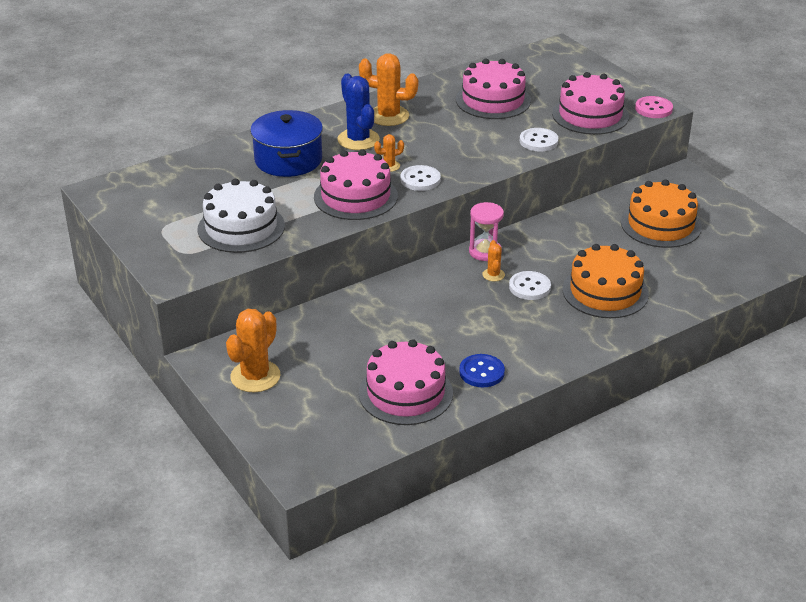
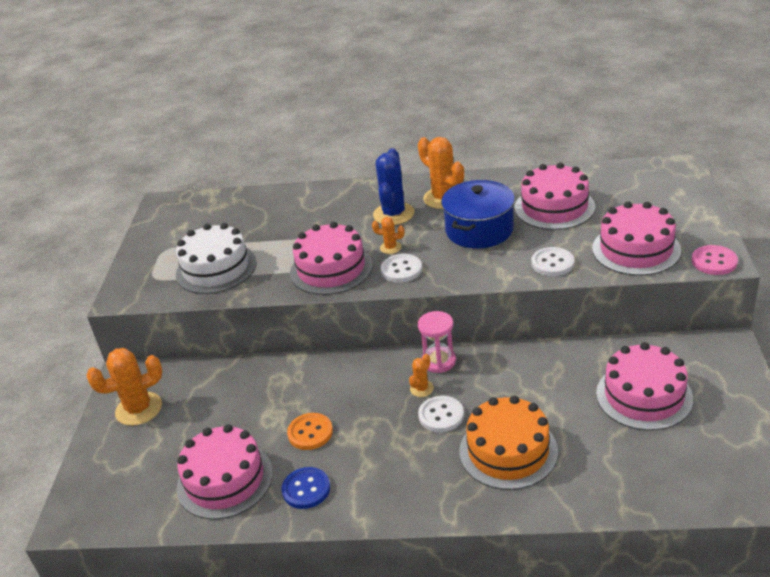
camera: 40 degrees right, 0 degrees up
blue pot [250,110,323,177] -> blue pot moved to [441,180,515,249]
orange cake [621,180,702,248] -> pink cake [596,342,693,431]
none -> orange button [287,413,333,450]

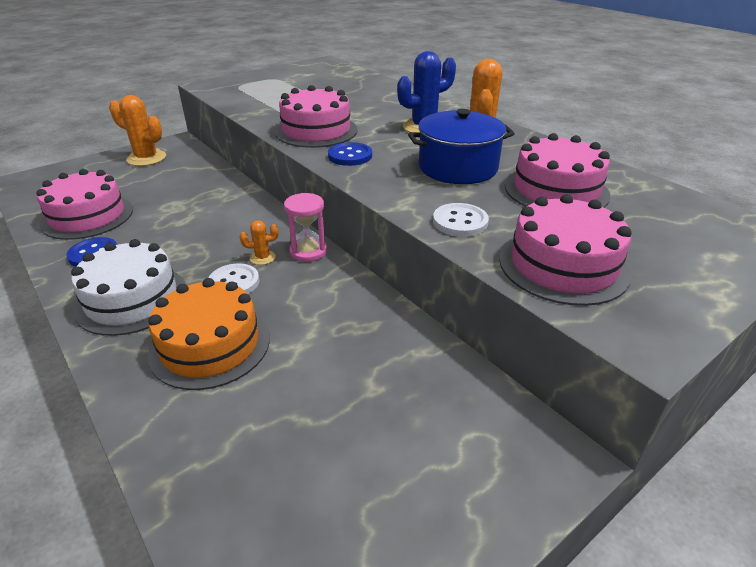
camera: 45 degrees right, 0 degrees up
white cake [176,223,257,294] -> white cake moved to [71,239,186,336]
orange button [287,413,333,450] -> none
orange cactus [372,217,405,254] -> none
white button [381,254,422,283] -> blue button [328,142,372,166]
pink cake [596,342,693,431] -> none
pink button [692,245,738,275] -> none

